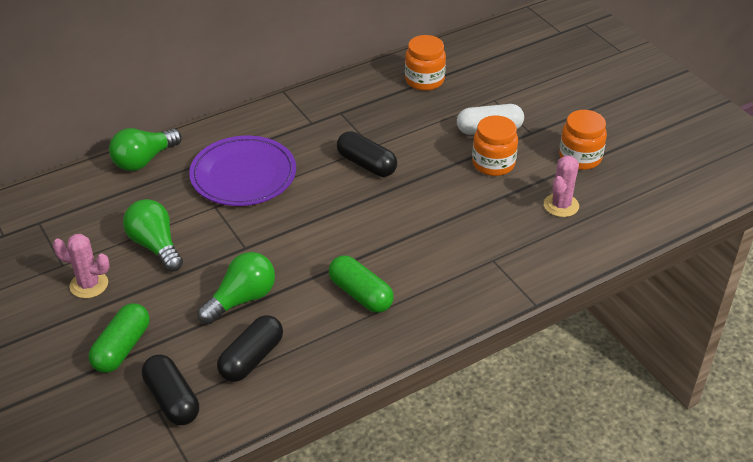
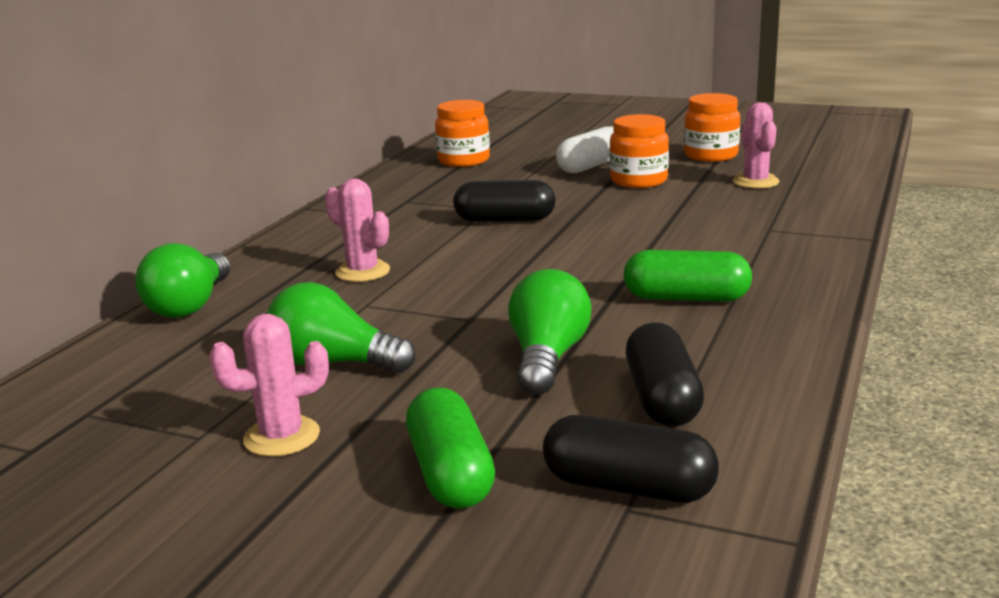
camera: 35 degrees left, 20 degrees down
purple plate [189,136,296,206] -> pink cactus [325,178,390,282]

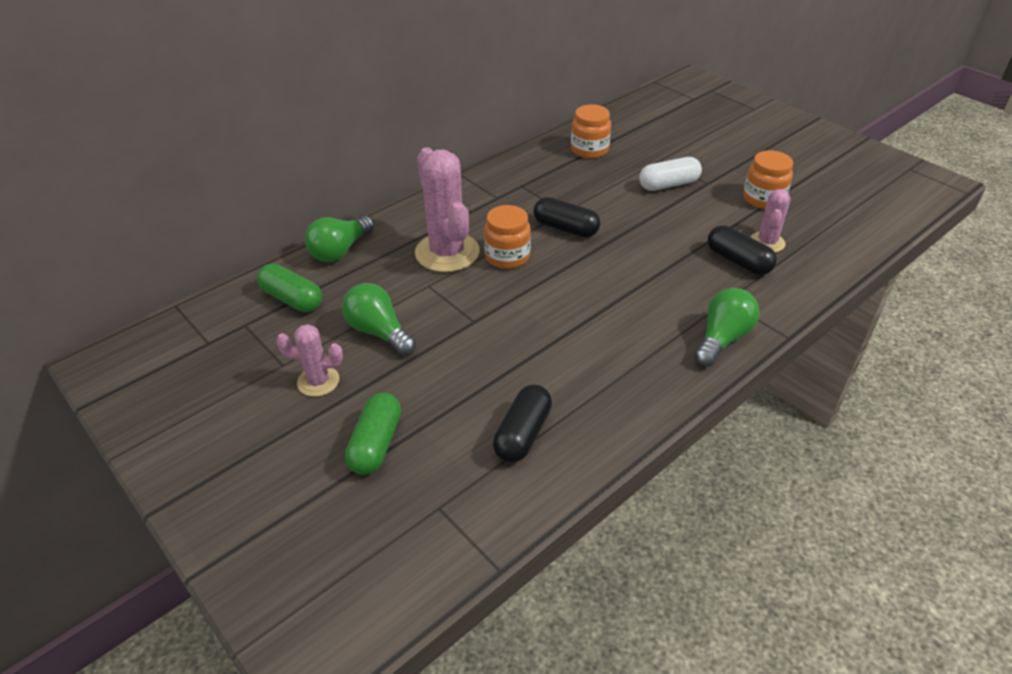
camera: 25 degrees right, 20 degrees up
pink cactus [325,178,390,282] -> pink cactus [415,147,480,272], size x1.84
green light bulb [508,269,591,395] -> green light bulb moved to [694,288,760,367]
black capsule [543,415,719,503] -> black capsule moved to [707,225,777,275]
orange jar [609,114,669,188] -> orange jar moved to [484,205,531,269]
green capsule [624,250,752,302] -> green capsule moved to [257,263,322,312]

